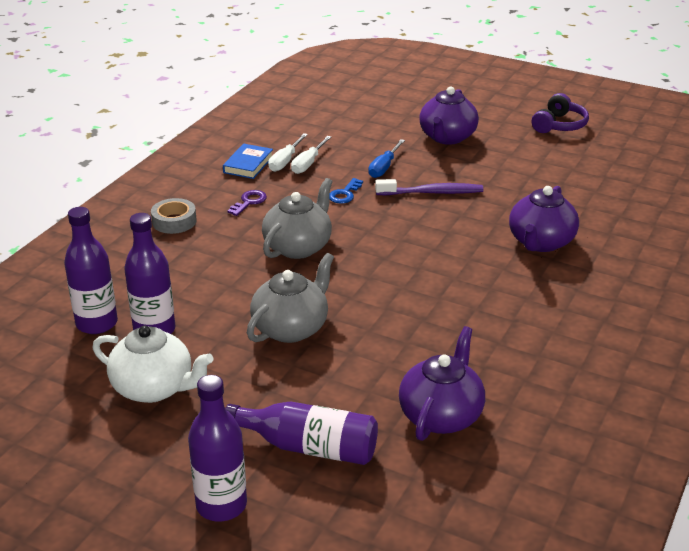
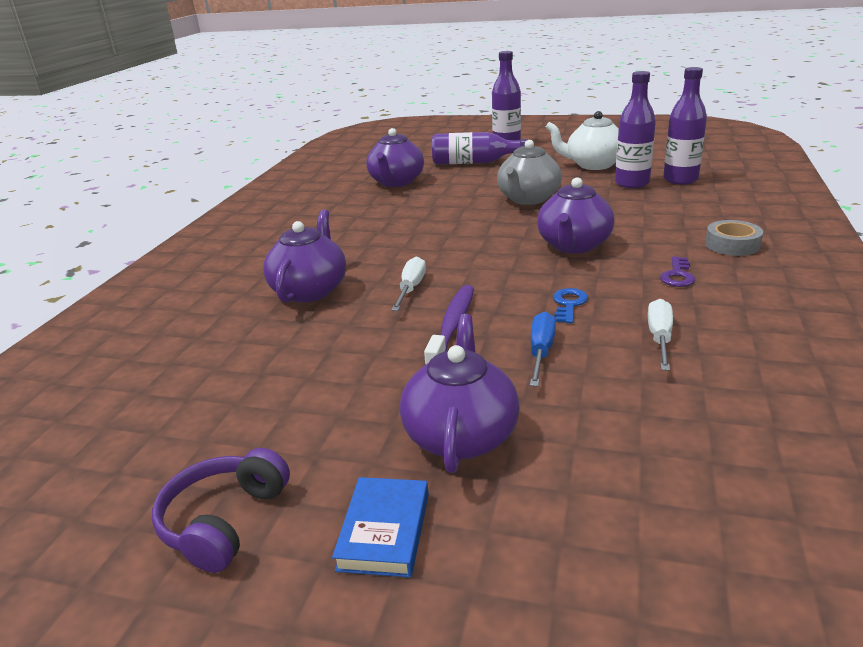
camera: 170 degrees right, 5 degrees down
blue book [223,144,273,179] -> blue book moved to [332,477,429,577]
grey teapot [262,178,333,259] -> purple teapot [537,177,614,254]
white screwdriver [268,133,308,172] -> white screwdriver moved to [391,256,426,311]
purple toothbrush [375,179,483,196] -> purple toothbrush turned 120 degrees clockwise [424,285,474,365]

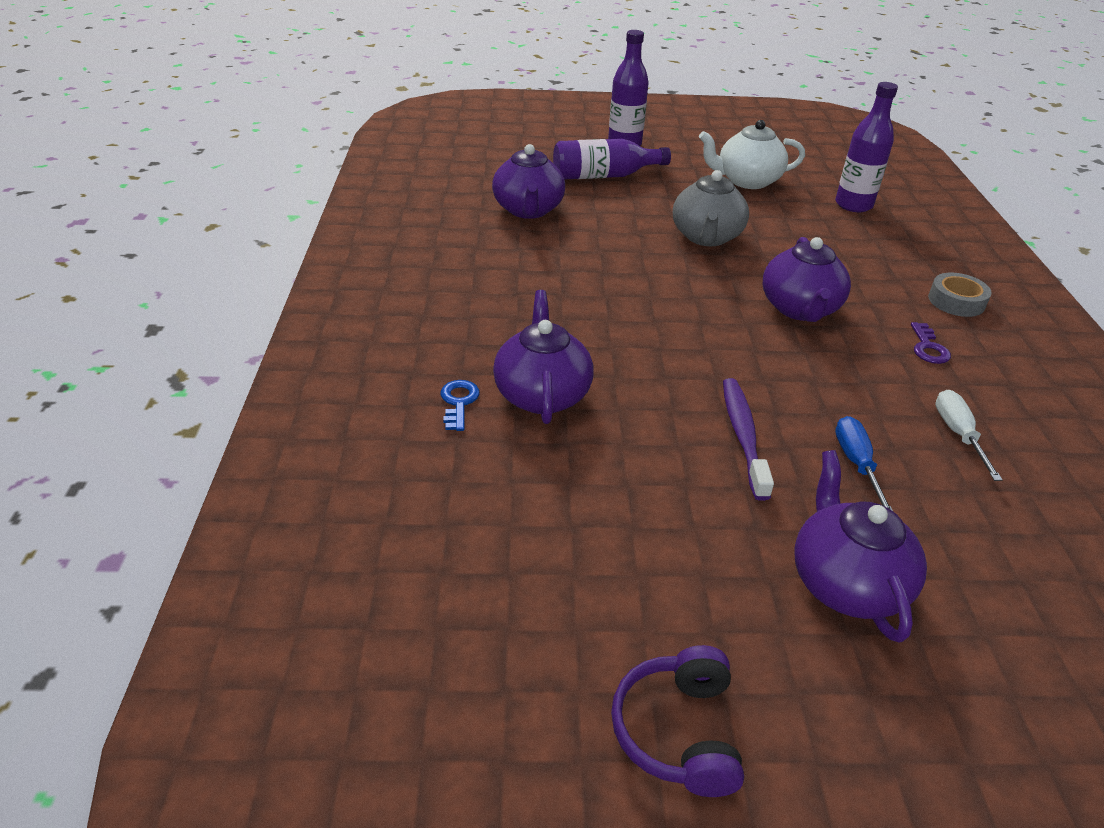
camera: 20 degrees left, 10 degrees up
blue book [332,477,429,577] -> none
white screwdriver [391,256,426,311] -> none
blue key [553,288,588,323] -> blue key moved to [441,380,480,431]
purple bottle [615,71,656,188] -> none

